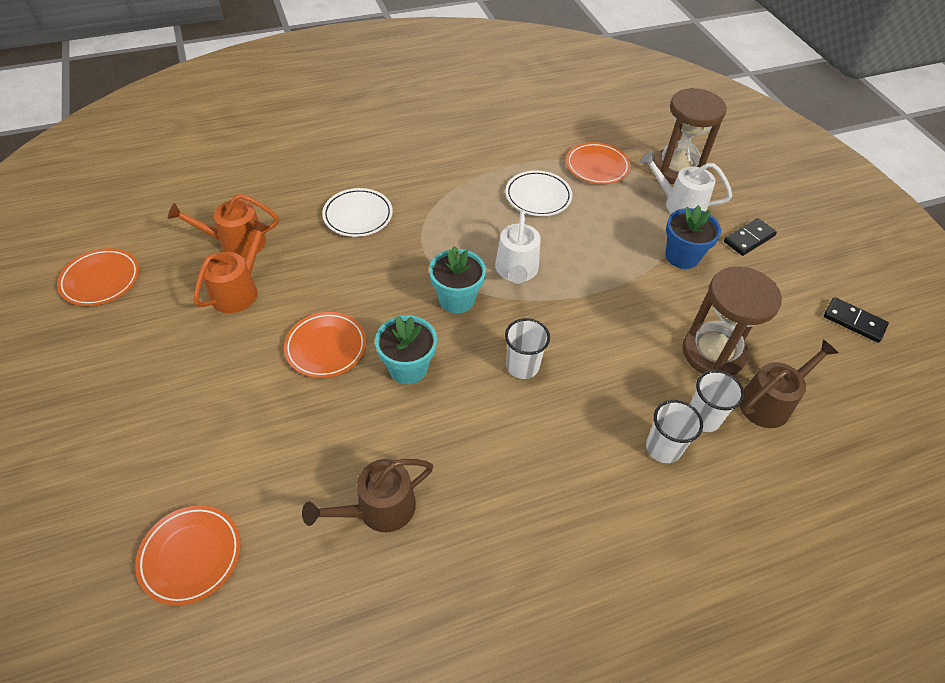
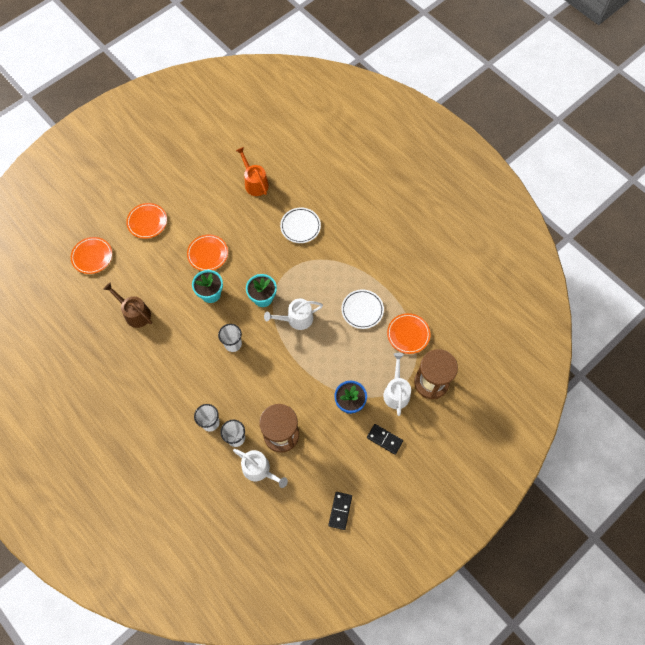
camera: 70 degrees right, 15 degrees up
orange plate [57,248,139,306] -> orange plate moved to [126,203,167,239]
orange watering can [194,220,270,313] -> none
brown watering can [740,340,838,428] -> white watering can [233,449,288,488]

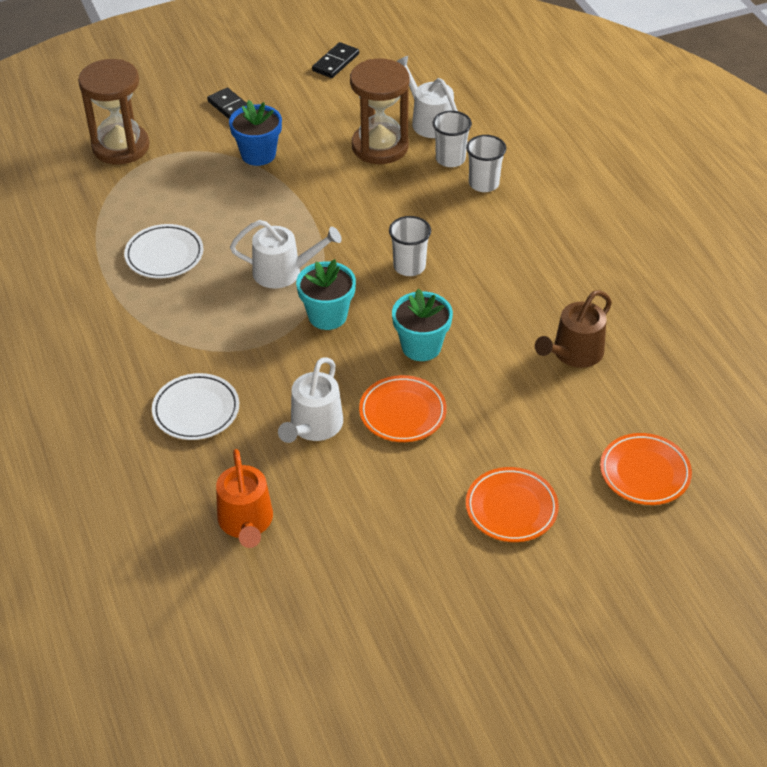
camera: 160 degrees left, 20 degrees down
brown watering can [103,283,152,328] -> brown watering can turned 75 degrees clockwise [535,290,612,368]
white watering can [383,353,411,416] -> white watering can moved to [278,357,343,443]
orange plate [387,313,430,354] -> none

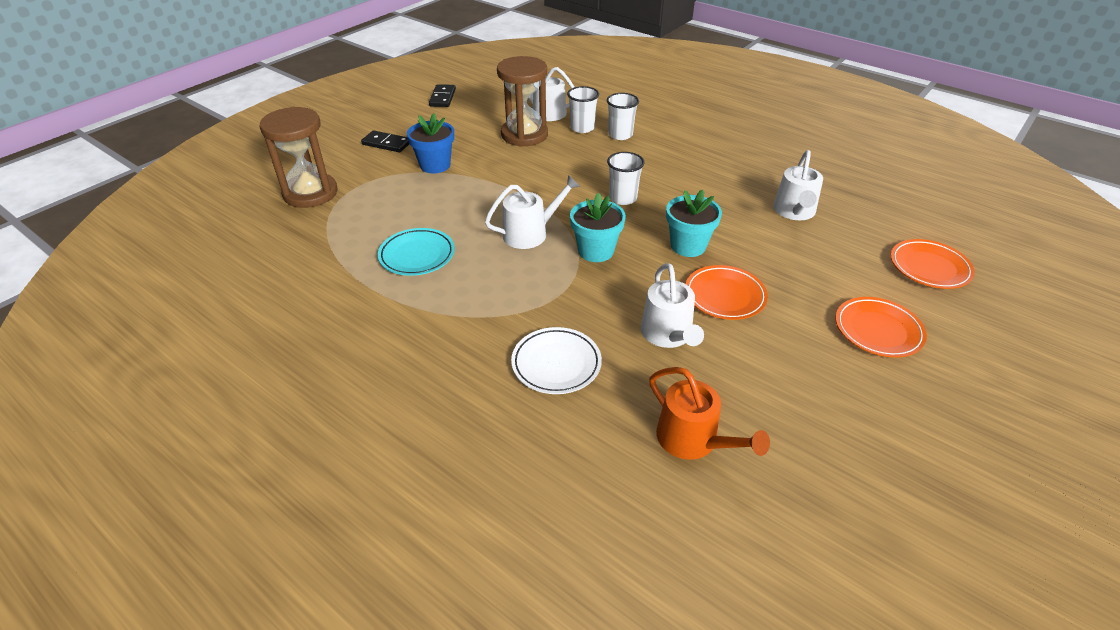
camera: 30 degrees left, 5 degrees down
white plate [124,224,203,279] -> turquoise plate [378,228,455,276]
brown watering can [535,290,612,368] -> white watering can [773,150,823,220]

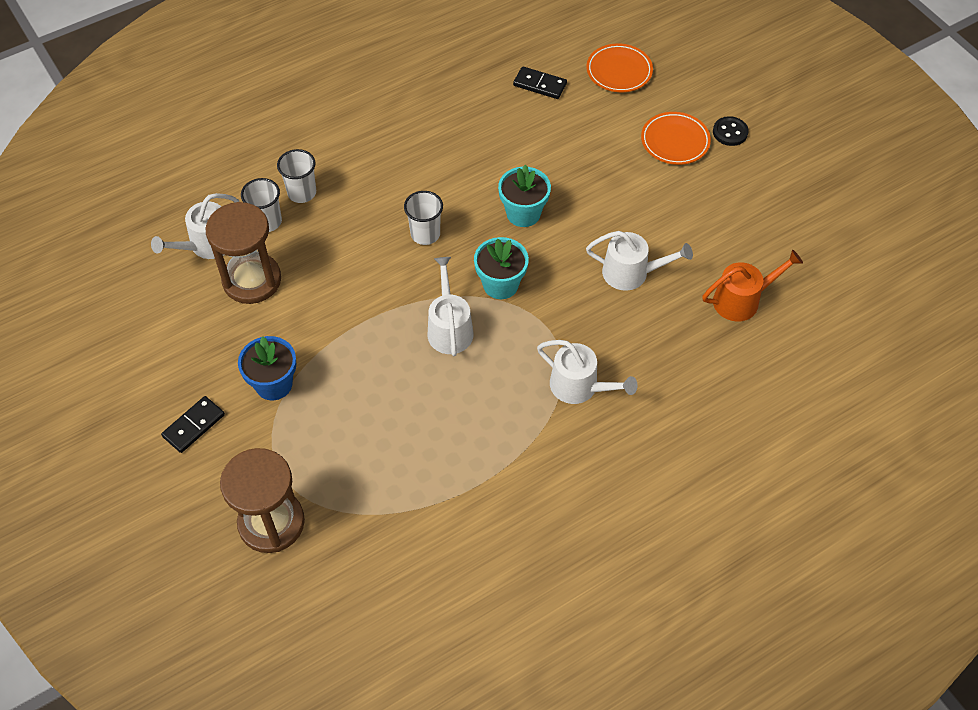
camera: 70 degrees left, 15 degrees up
turquoise plate [378,228,455,276] -> none
black domino [429,84,456,107] -> black domino moved to [513,66,567,99]
white plate [511,327,602,394] -> none
orange plate [686,265,768,320] -> none
white watering can [773,150,823,220] -> white watering can moved to [537,340,638,404]
none -> black button [713,116,749,146]

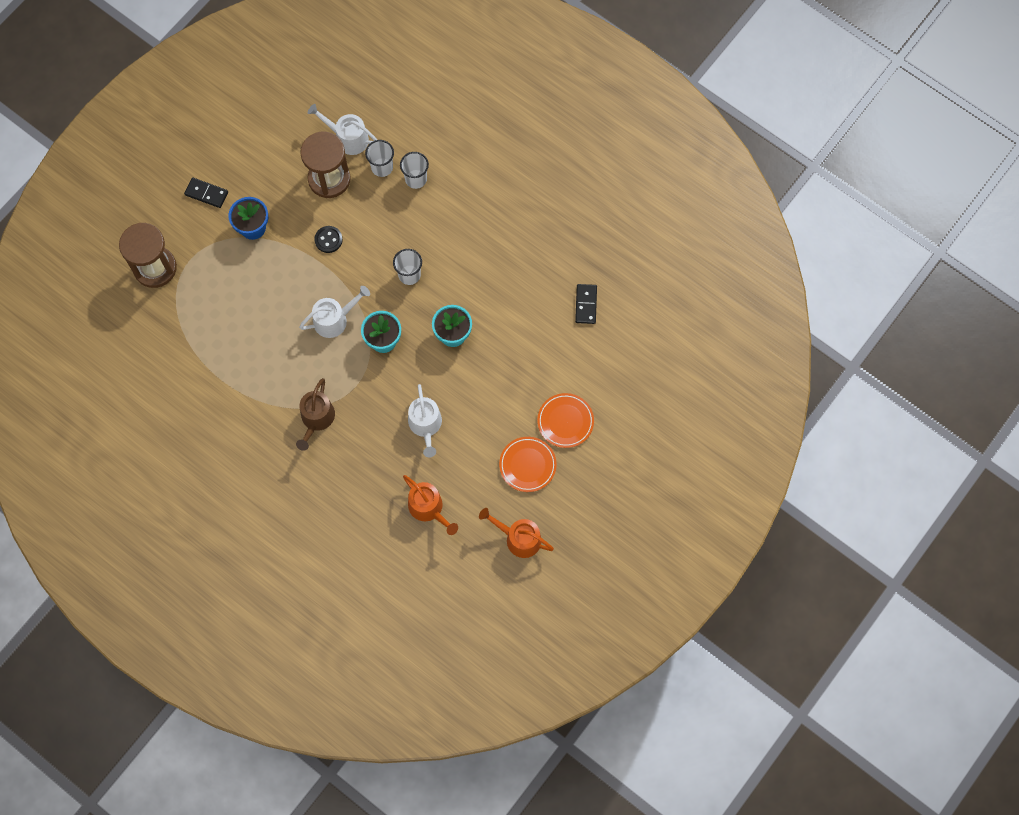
camera: 70 degrees right, 15 degrees up
white watering can [537,340,638,404] -> brown watering can [296,378,335,451]
orange plate [586,44,653,92] -> orange plate moved to [499,437,557,492]
black button [713,116,749,146] -> black button moved to [314,226,343,253]
none -> orange watering can [479,508,554,558]

